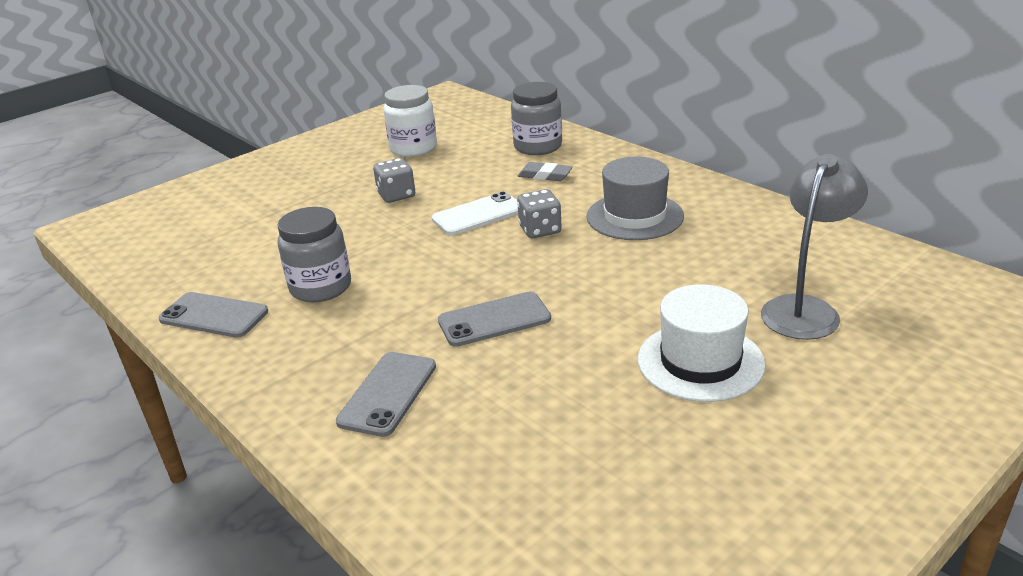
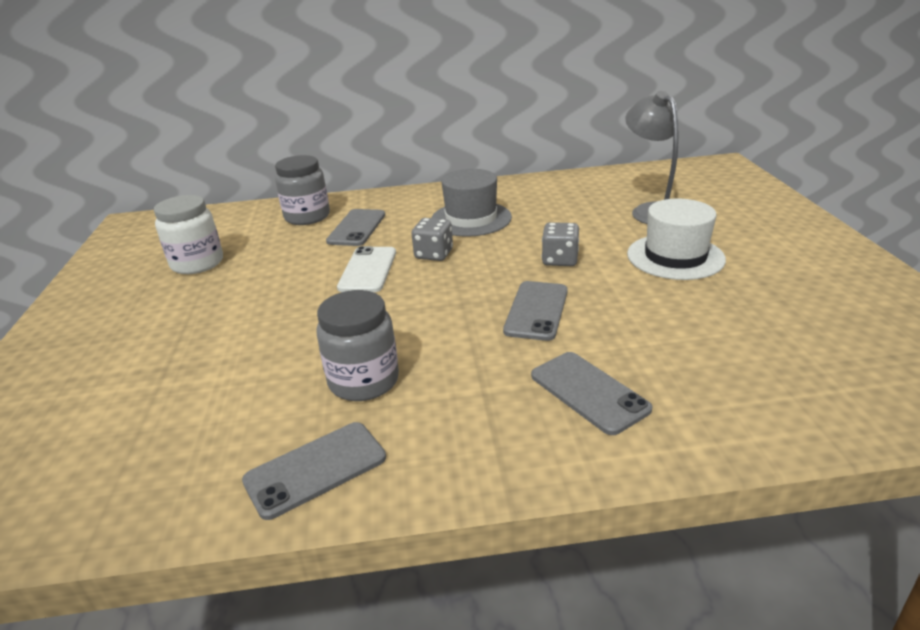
camera: 55 degrees left, 0 degrees up
grey dice [373,158,415,203] -> grey dice moved to [542,222,579,266]
grey eraser [518,162,573,181] -> grey phone [326,209,385,246]

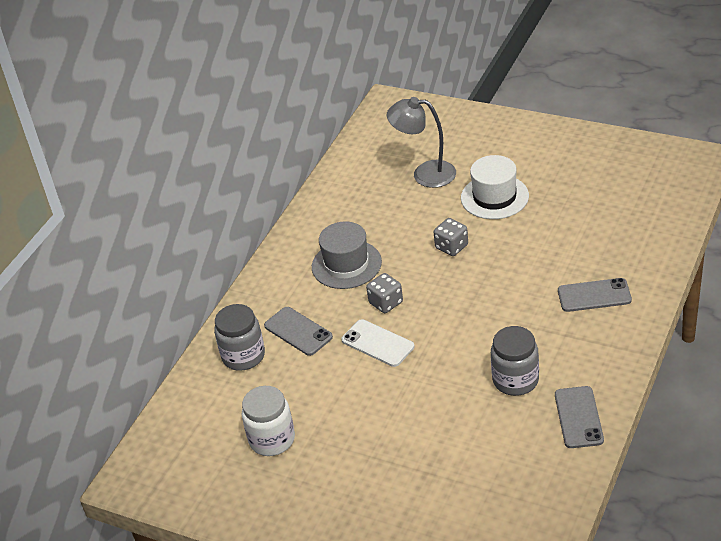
camera: 55 degrees left, 10 degrees up
grey phone [503,281,568,341] -> none

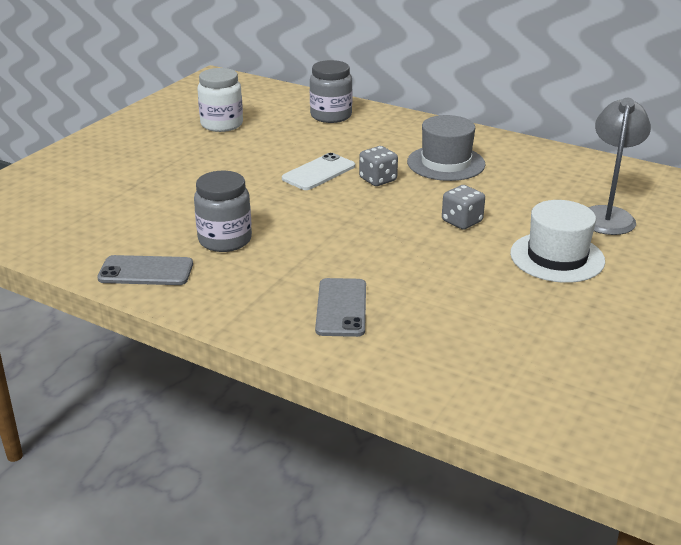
camera: 90 degrees right, 10 degrees down
grey phone [264,307,333,356] -> none

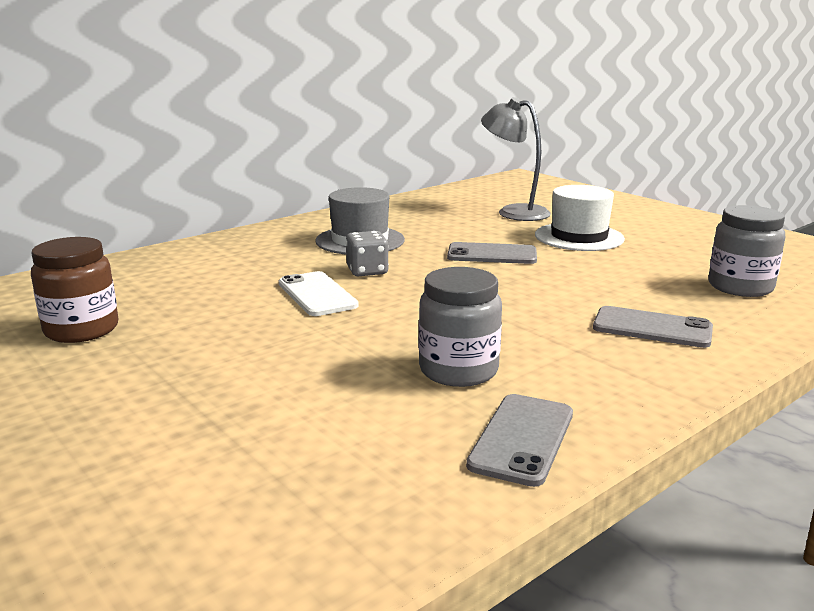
camera: 70 degrees left, 10 degrees down
white jar [197,68,243,132] -> brown jar [31,237,119,343]
grey jar [310,60,352,123] -> grey jar moved to [708,205,785,297]
grey dice [442,185,485,230] -> grey phone [447,242,537,264]

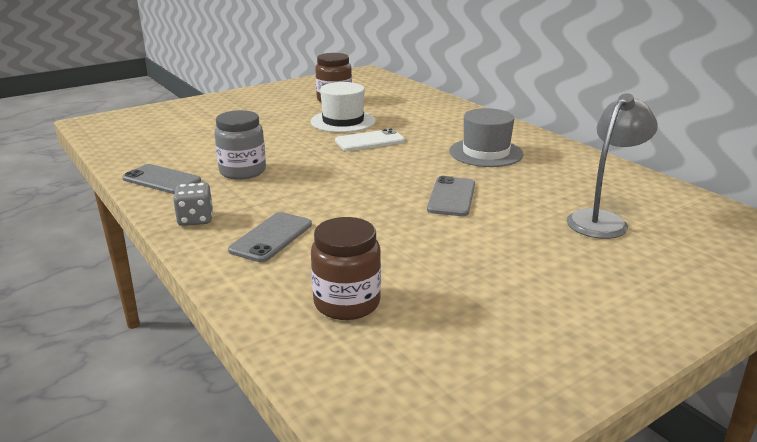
camera: 95 degrees right, 5 degrees up
grey dice [346,231,389,276] -> grey dice moved to [173,182,213,226]
white hat [535,185,625,251] -> white hat moved to [311,82,376,133]
grey jar [708,205,785,297] -> brown jar [311,217,381,320]

